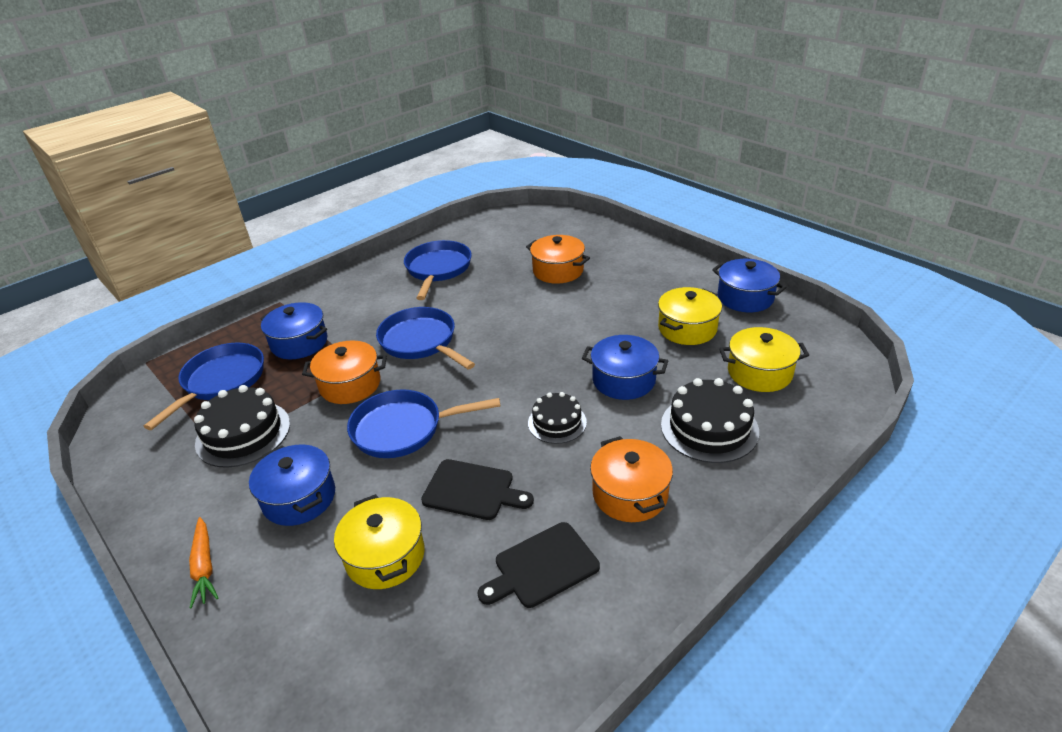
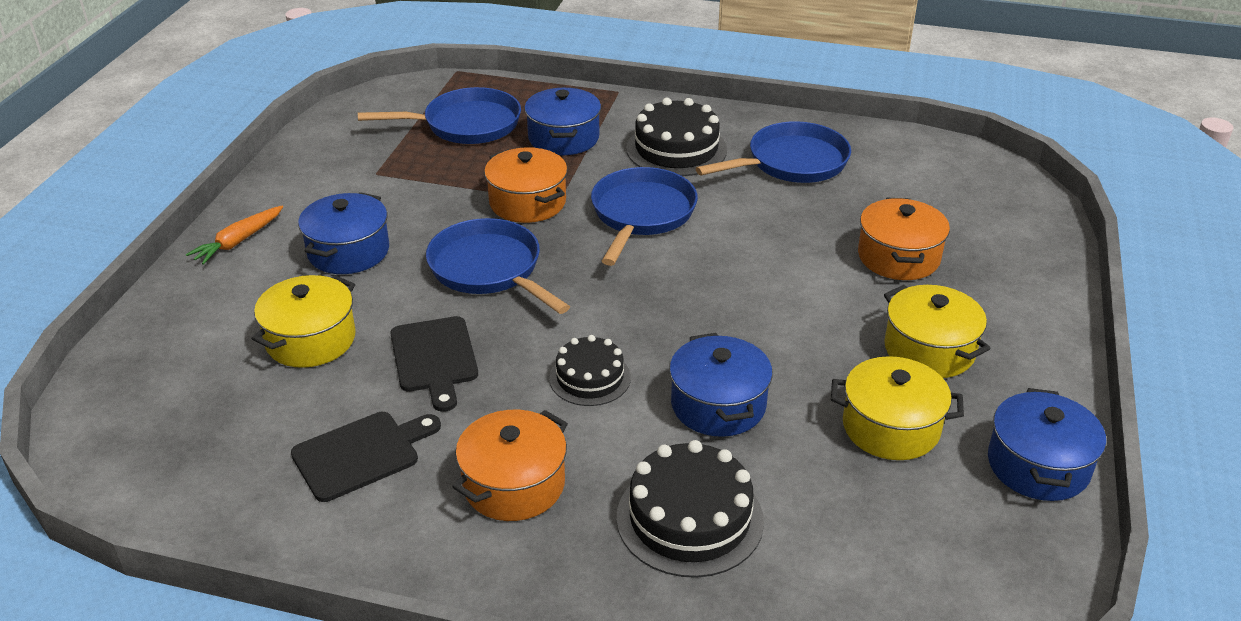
camera: 55 degrees right, 0 degrees up
black cake [194,385,290,468] -> black cake moved to [626,98,727,176]
black cutting board [477,522,600,608] -> black cutting board turned 120 degrees clockwise [291,412,441,502]
yellow pot [719,327,809,392] -> yellow pot moved to [884,285,990,378]

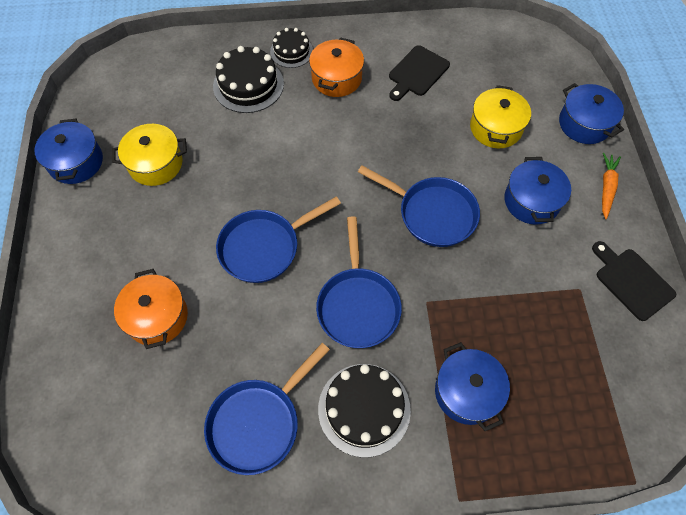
camera: 160 degrees right, 25 degrees up
blue pan [358,87,521,144] -> blue pan moved to [216,196,341,283]
black cutting board [391,316,478,412] -> black cutting board moved to [592,241,676,321]
orange pot [484,147,568,223] -> none
black cake [549,335,631,406] -> black cake moved to [270,28,313,68]
blue pot [669,333,773,437] -> blue pot moved to [559,83,624,144]
yellow pot [884,285,990,378] -> none

